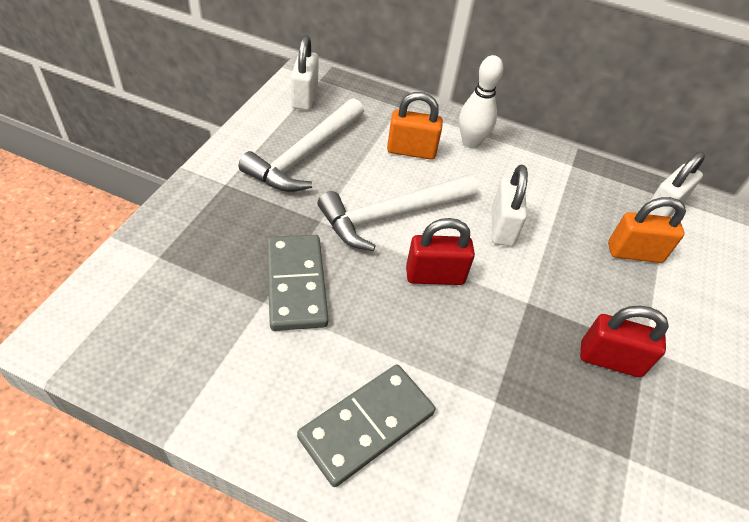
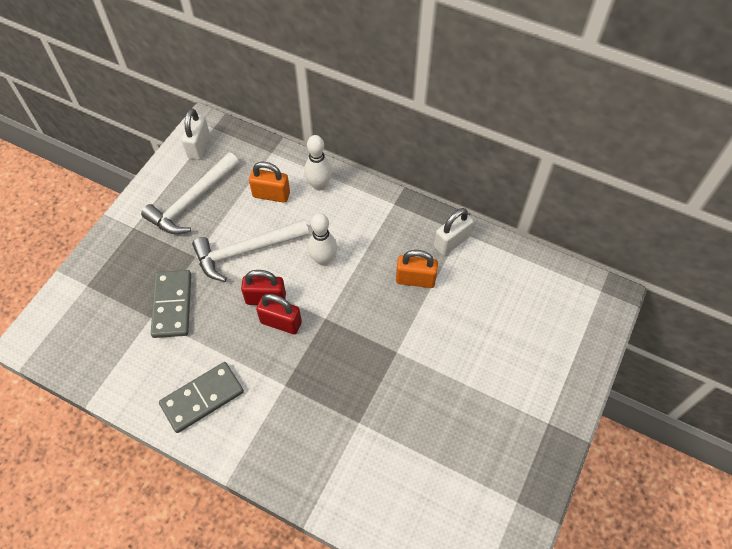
camera: 10 degrees right, 10 degrees up
white padlock [492,165,528,246] -> white bowling pin [307,213,337,266]
red padlock [580,306,669,377] -> red padlock moved to [256,294,302,334]

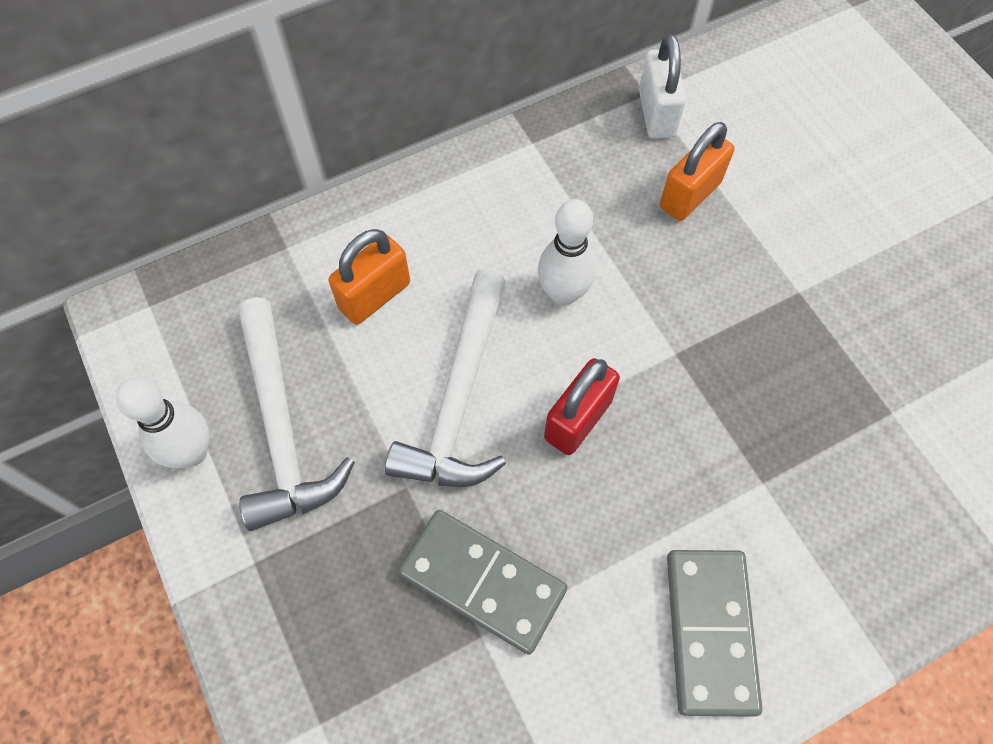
camera: 55 degrees left, 5 degrees up
white padlock [182,108,210,160] -> none
red padlock [256,294,302,334] -> none
white bowling pin [304,135,332,191] -> white bowling pin moved to [116,378,210,468]

